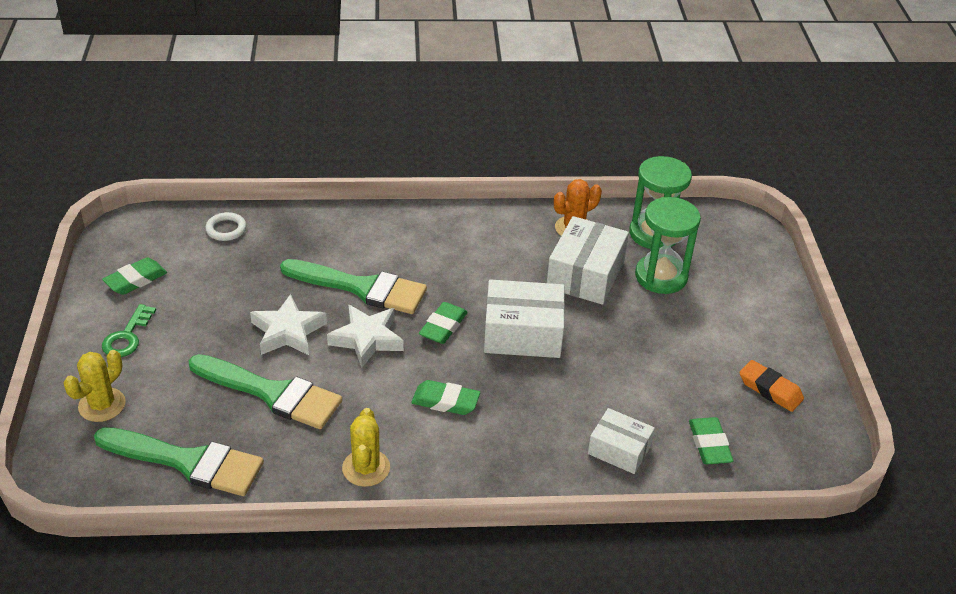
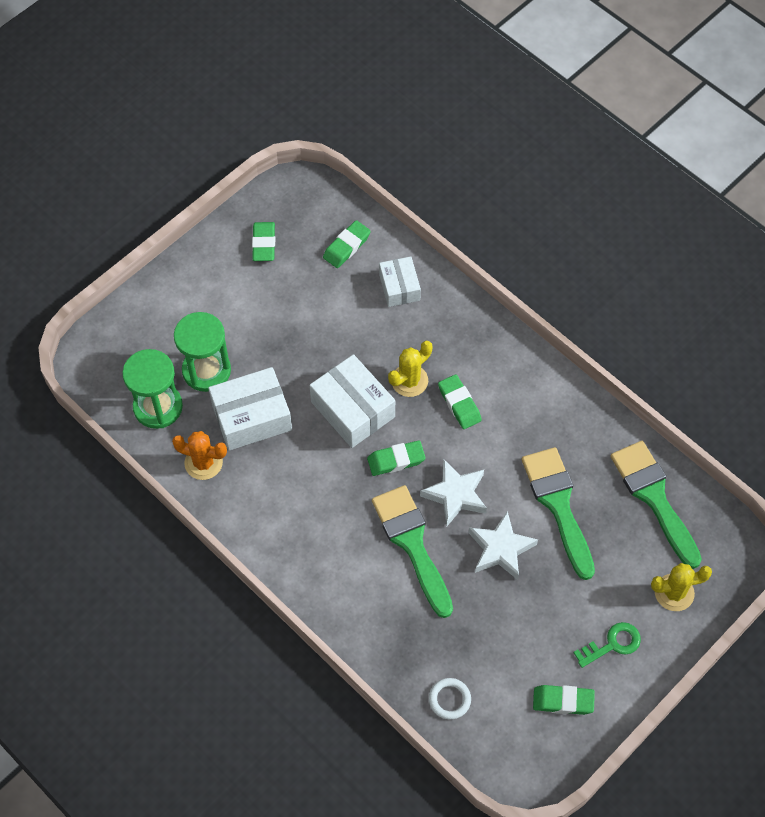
camera: 130 degrees left, 20 degrees up
yellow cactus [342,408,390,487] -> yellow cactus moved to [388,341,433,397]
orange eraser [739,360,804,412] -> green eraser [252,222,275,261]

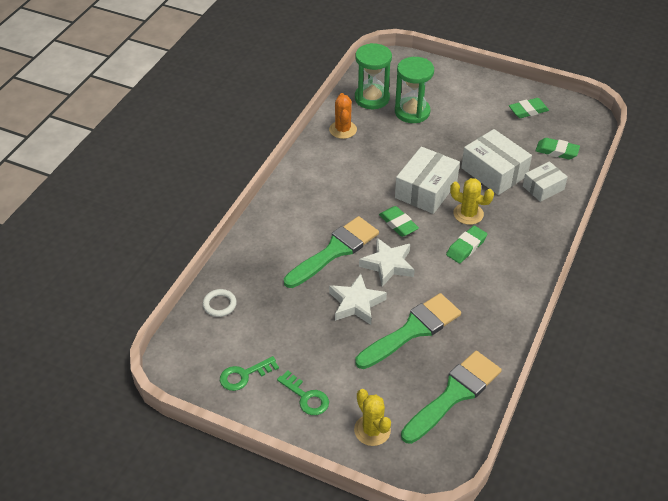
camera: 70 degrees right, 15 degrees down
white box [208,367,292,451] -> white box moved to [461,129,532,195]
green eraser [533,685,595,715] -> green key [220,356,279,391]

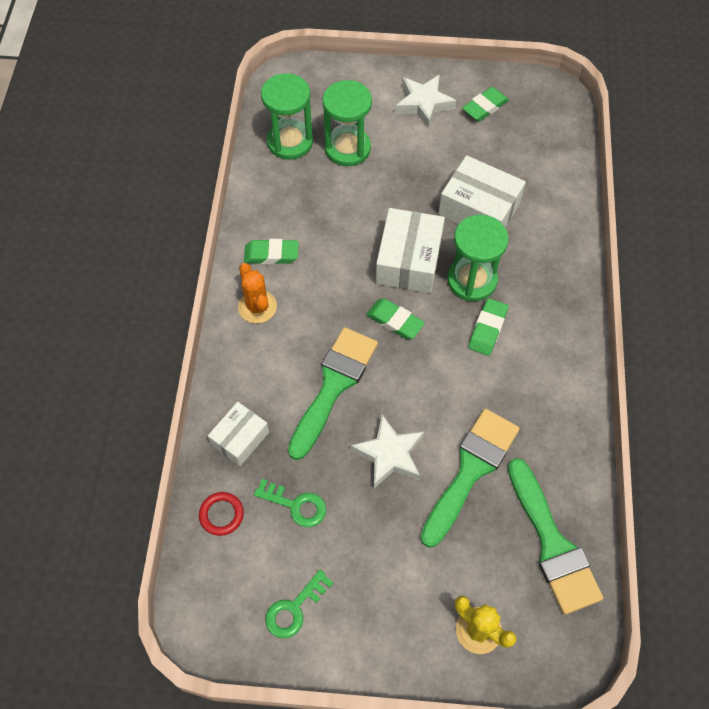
camera: 20 degrees left, 15 degrees up
white ring [203,289,237,317] -> red ring [199,492,244,536]
green key [277,371,329,415] -> green key moved to [254,479,326,527]
orange cactus [329,93,357,139] -> orange cactus moved to [238,263,277,323]
white star [359,238,415,287] -> white star moved to [395,75,456,128]
green brush [401,351,502,444] -> green brush turned 135 degrees clockwise [508,458,603,615]
yellow cactus [450,178,494,225] -> green hourglass [447,215,509,301]
white box [523,161,568,202] -> white box moved to [208,402,269,466]
green eraser [535,138,580,160] -> green eraser moved to [244,239,299,265]

